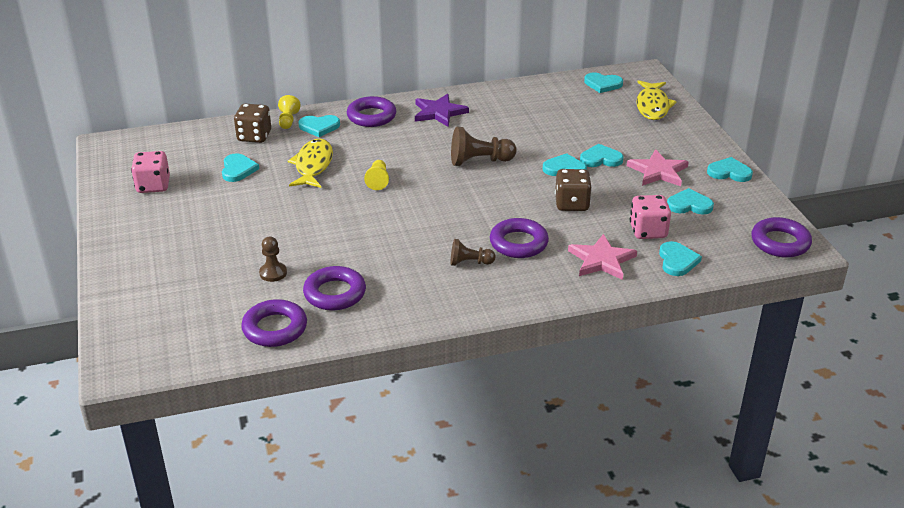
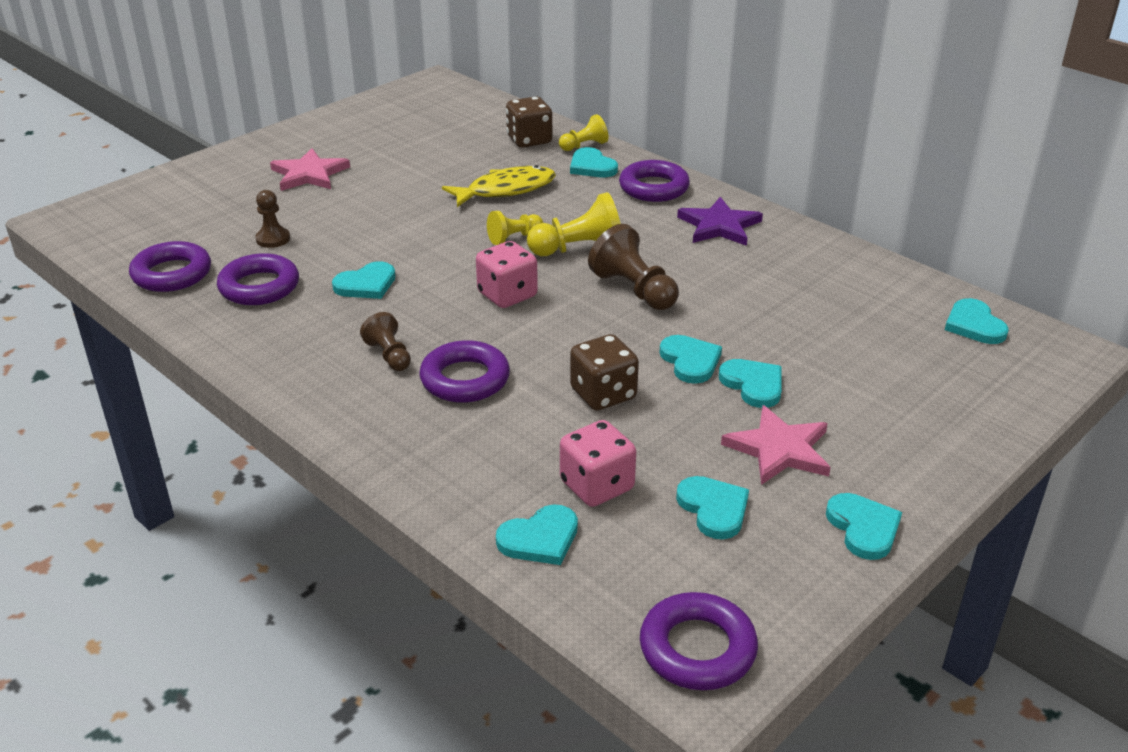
camera: 60 degrees right, 0 degrees up
pink dice [131,151,170,193] -> pink dice moved to [476,241,538,308]
turquoise heart [222,153,259,182] -> turquoise heart moved to [332,261,395,299]
pink star [568,234,637,280] -> pink star moved to [270,148,350,191]
yellow fish [636,80,677,120] -> none
none -> yellow pawn [527,192,621,256]

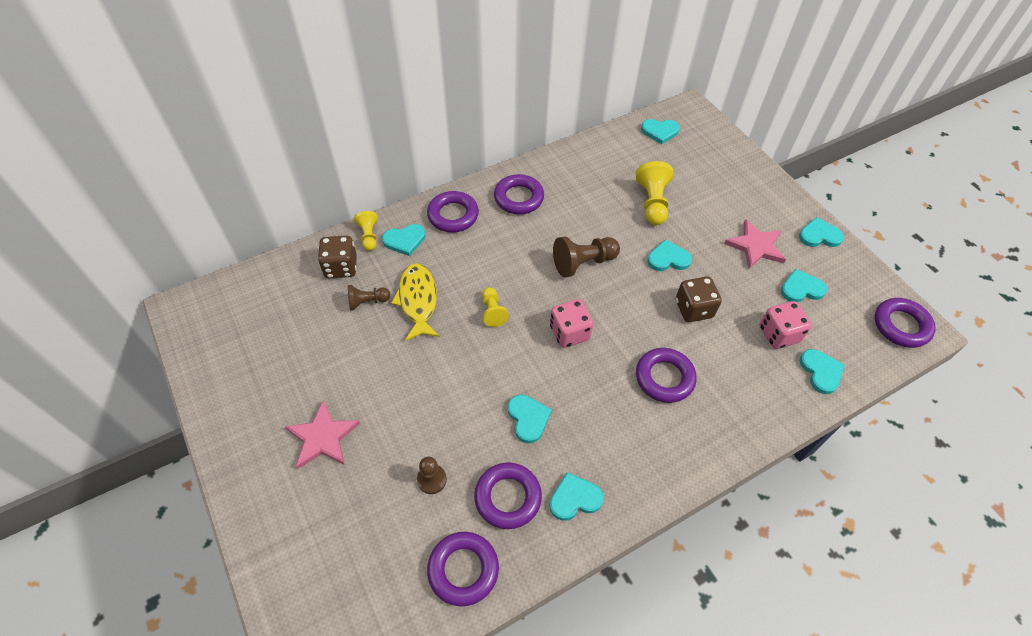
camera: 75 degrees left, 20 degrees up
brown pawn [360,312,411,371] -> brown pawn moved to [348,285,390,310]
yellow pawn [527,192,621,256] -> yellow pawn moved to [636,161,673,225]
purple star [677,197,763,246] -> purple ring [494,174,544,214]
turquoise heart [719,359,782,408] -> turquoise heart moved to [549,472,604,521]

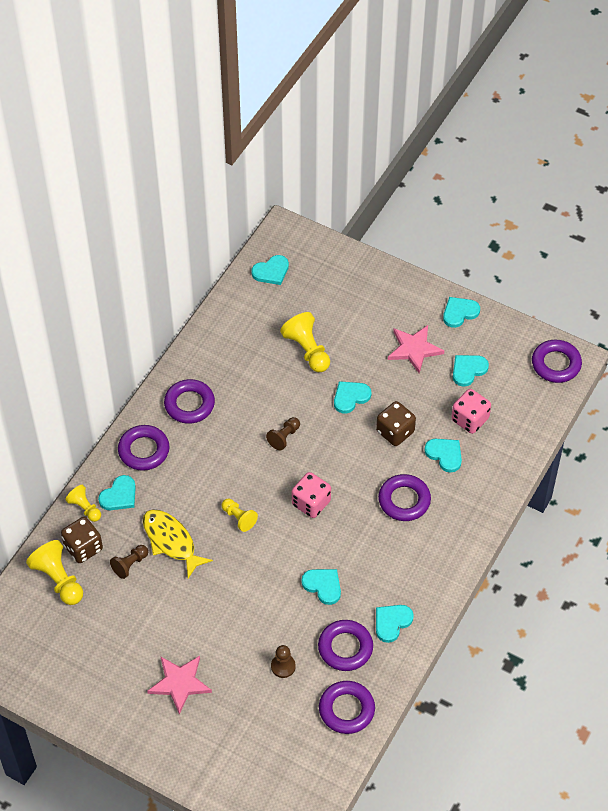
camera: 30 degrees left, 0 degrees up
brown pawn [553,236,620,278] -> brown pawn [266,417,300,450], size x0.61
turquoise heart [800,349,845,394] -> turquoise heart moved to [424,439,462,473]
none -> yellow pawn [26,540,83,605]

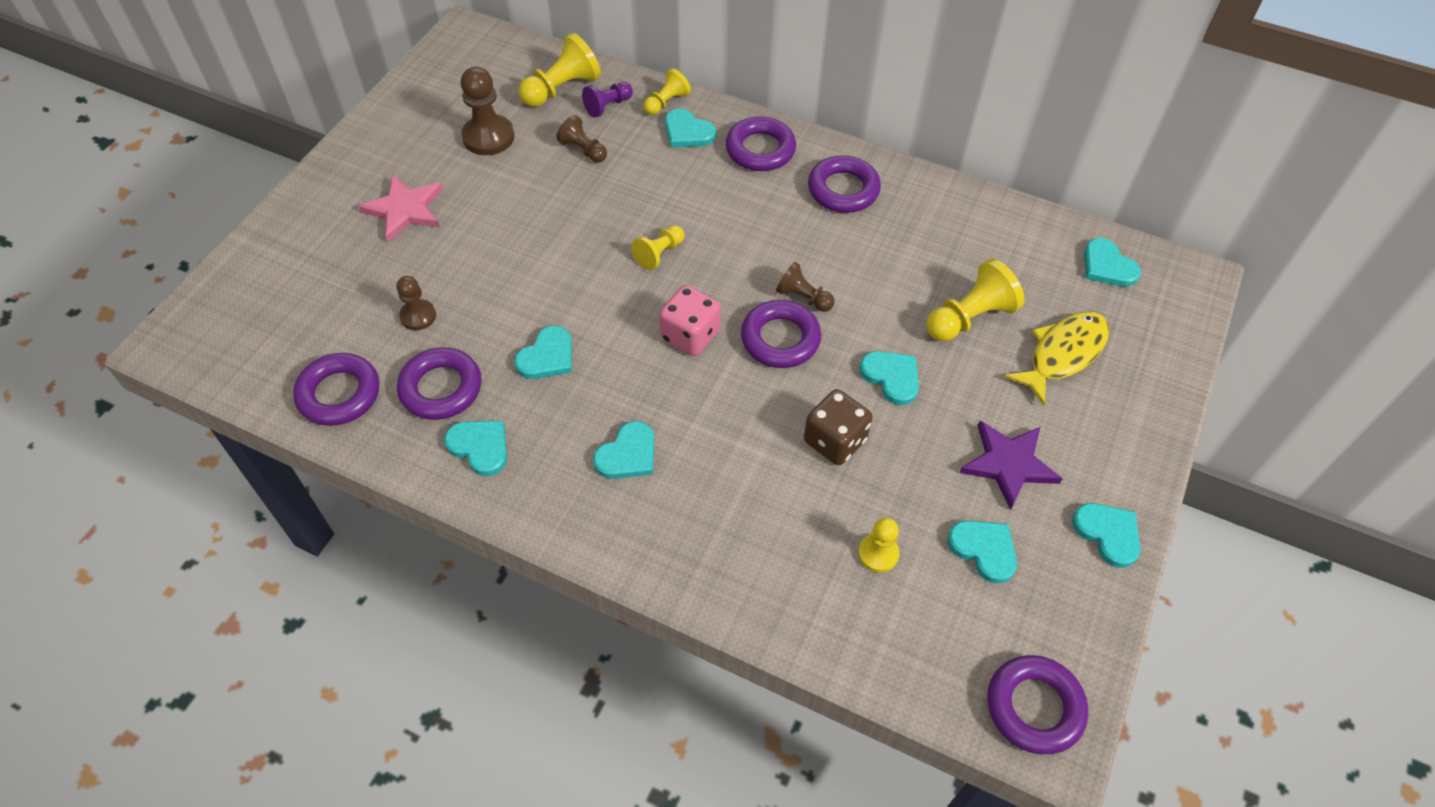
camera: 85 degrees right, 0 degrees up
brown dice [61,517,103,563] -> purple pawn [582,82,633,117]
yellow fish [143,509,213,578] -> yellow fish moved to [1004,312,1109,406]
purple ring [378,474,431,521] -> purple ring moved to [741,300,821,368]
pink star [388,325,444,373] -> purple star [959,421,1063,510]
turquoise heart [424,439,462,473] -> turquoise heart moved to [593,421,654,479]
pink dice [451,389,491,434] -> yellow pawn [858,517,900,573]
none -> brown pawn [461,67,515,155]

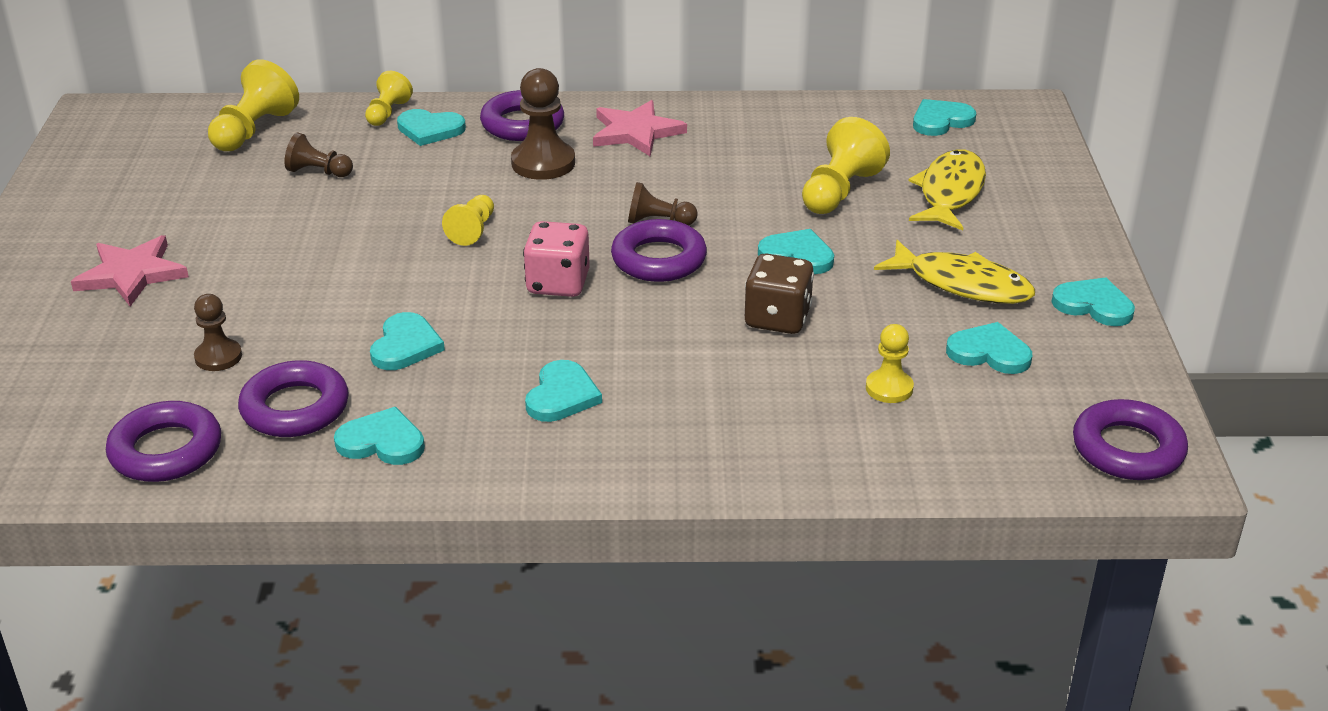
camera: 25 degrees left, 20 degrees down
brown pawn [461,67,515,155] -> brown pawn moved to [511,68,575,180]
purple pawn [582,82,633,117] -> none
purple ring [808,155,881,213] -> pink star [593,100,687,156]
purple star [959,421,1063,510] -> yellow fish [874,240,1035,304]
turquoise heart [1084,238,1141,287] -> turquoise heart turned 120 degrees clockwise [913,99,976,136]

